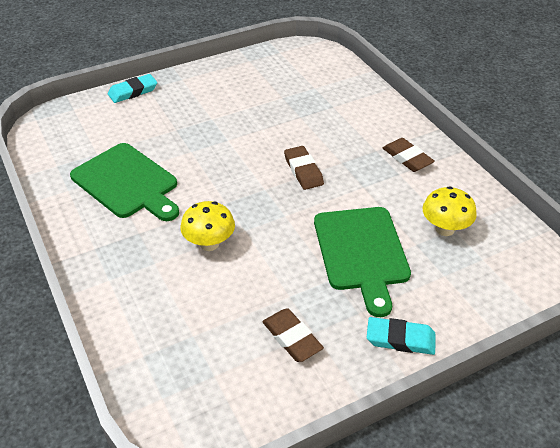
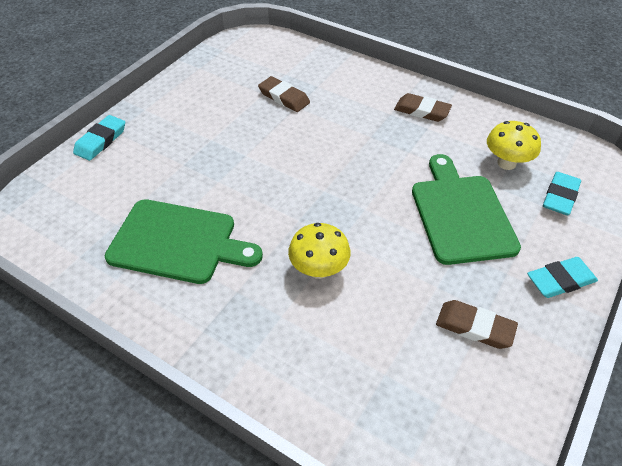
camera: 30 degrees left, 5 degrees up
brown eraser [284,146,324,190] -> brown eraser moved to [258,76,310,112]
green cutting board [314,207,411,317] -> green cutting board turned 150 degrees counterclockwise [412,154,521,265]
none -> turquoise eraser [543,172,581,215]

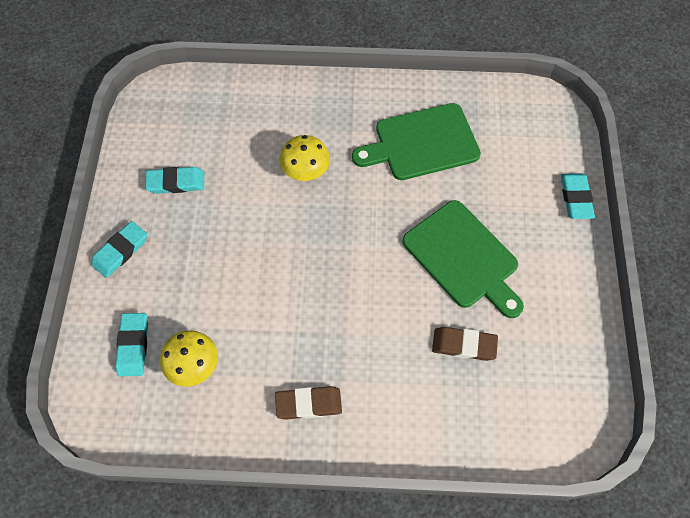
camera: 150 degrees right, 15 degrees up
green cutting board [412,154,521,265] -> green cutting board moved to [403,200,524,318]
brown eraser [436,300,518,349] -> turquoise eraser [146,167,204,194]

